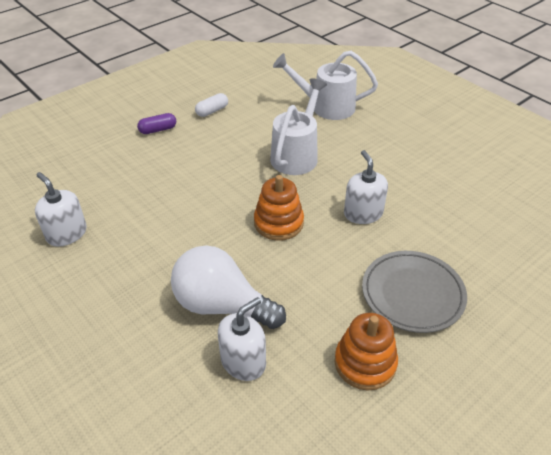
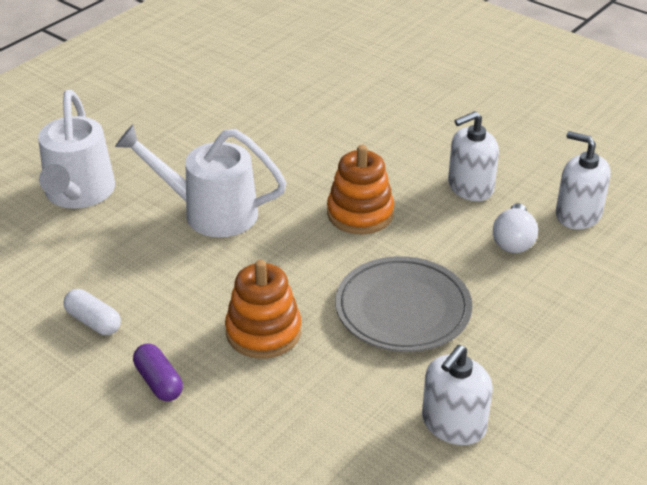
camera: 100 degrees left, 5 degrees down
white light bulb [171,245,286,329] -> white light bulb [493,203,538,253], size x0.55
orange stacking toy [335,313,398,390] -> orange stacking toy moved to [225,260,301,359]
white soap dispenser [344,150,388,224] -> white soap dispenser moved to [448,111,499,201]
grey plate [362,251,467,333] -> grey plate moved to [335,256,472,352]

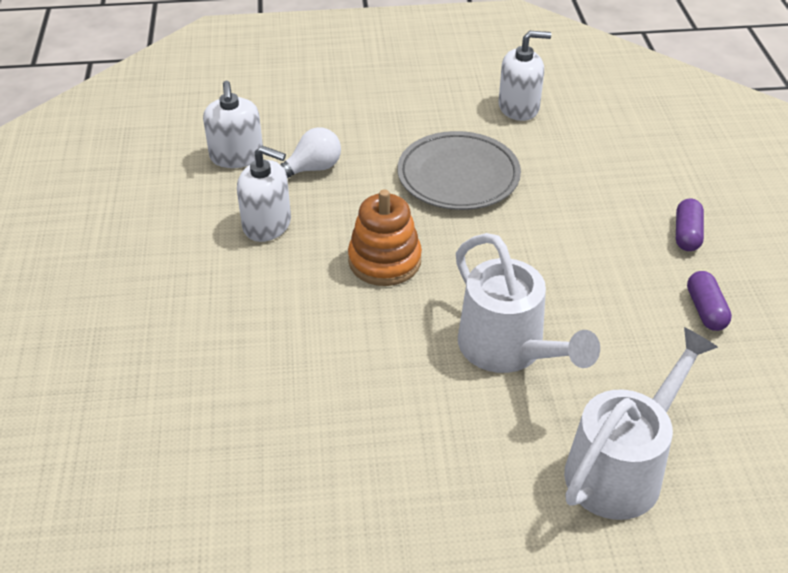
camera: 135 degrees left, 5 degrees up
white capsule [63,289,121,335] -> purple capsule [687,271,732,331]
orange stacking toy [225,260,301,359] -> none

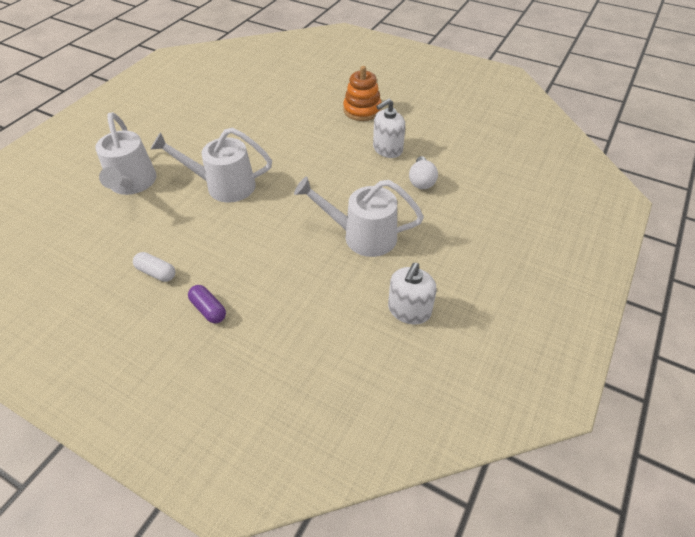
camera: 125 degrees right, 5 degrees up
white soap dispenser [203,81,263,168] -> none
orange stacking toy [348,189,422,286] -> orange stacking toy moved to [343,66,382,121]
grey plate [397,131,521,210] -> white watering can [294,177,424,257]
purple capsule [687,271,732,331] -> white capsule [133,252,175,282]

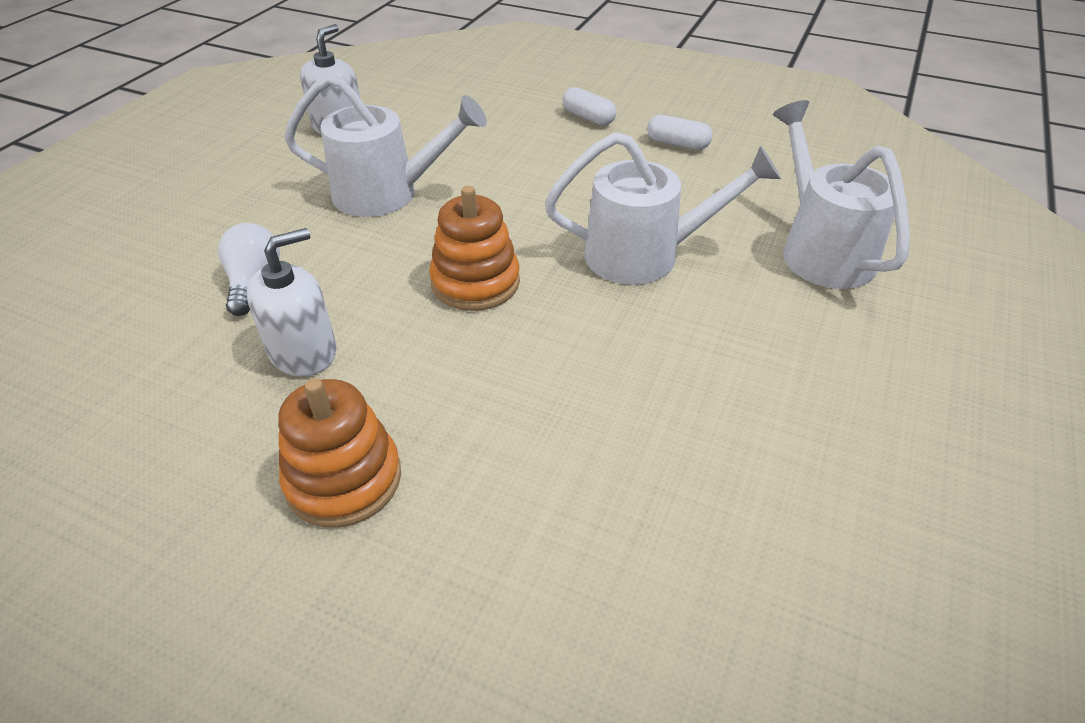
camera: 175 degrees right, 5 degrees down
purple capsule [188,285,226,323] -> white capsule [562,87,617,125]
none -> orange stacking toy [429,186,520,311]

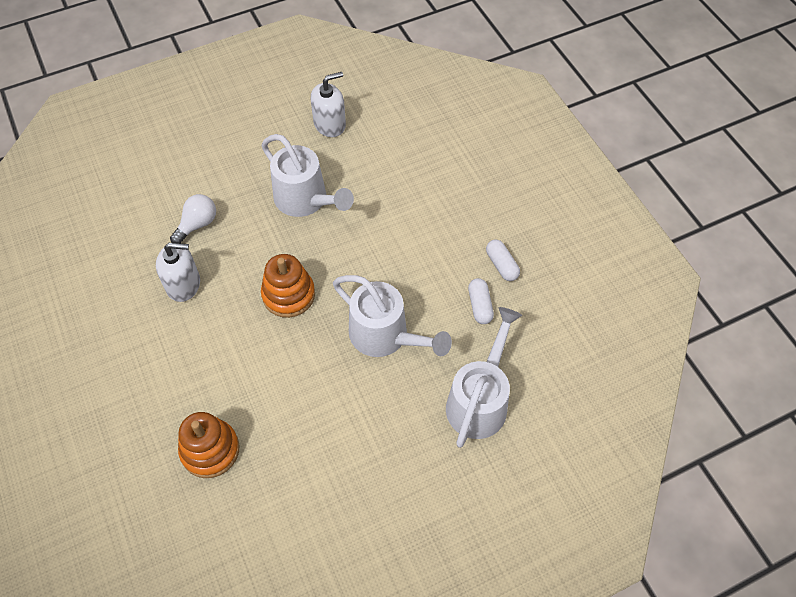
camera: 40 degrees right, 15 degrees up
orange stacking toy [278,378,401,528] -> orange stacking toy moved to [178,412,239,478]
white capsule [562,87,617,125] -> white capsule moved to [468,278,494,324]

